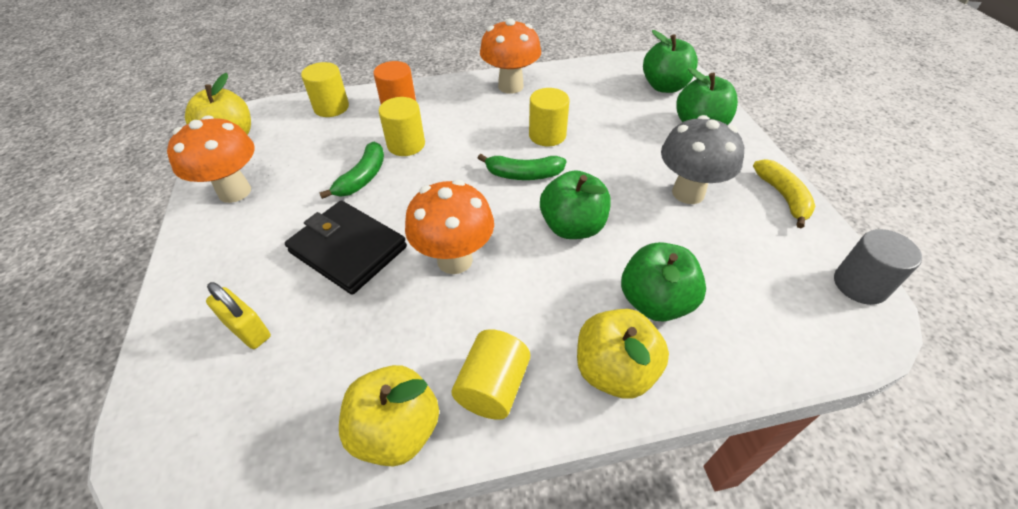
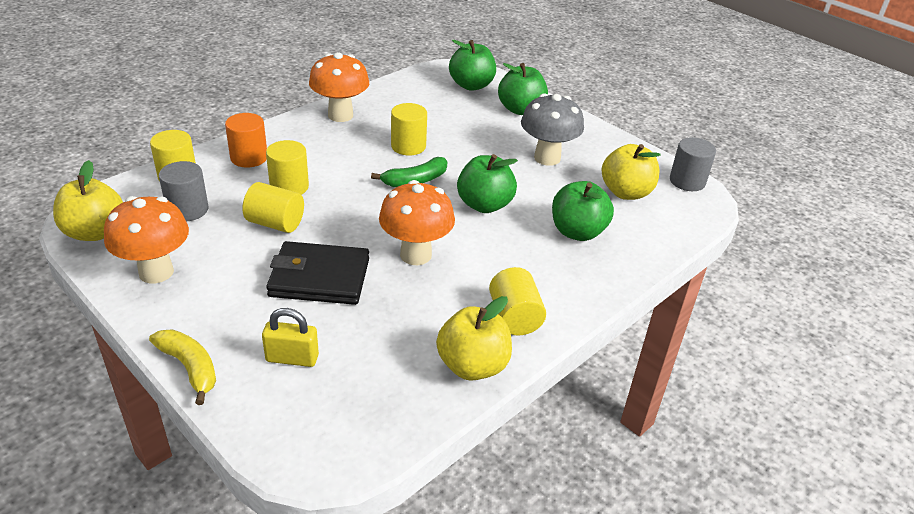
camera: 35 degrees left, 10 degrees down
green banana [319,142,384,199] -> yellow cylinder [242,182,304,233]
yellow apple [577,309,669,399] -> yellow apple moved to [602,144,661,200]
yellow banana [753,159,816,228] -> yellow banana moved to [149,329,216,405]
none -> grey cylinder [159,161,208,221]

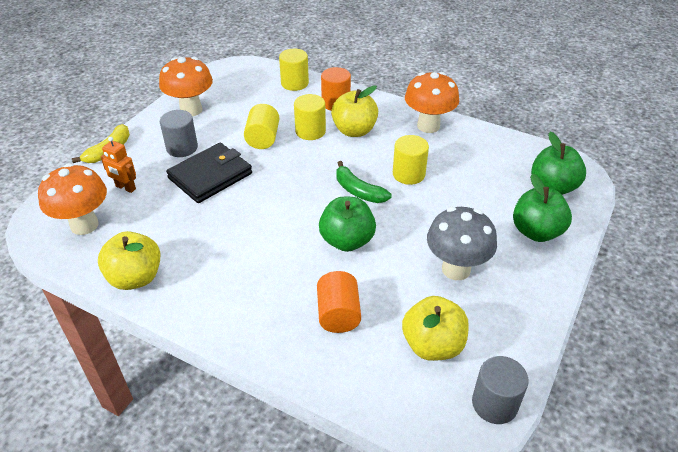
camera: 75 degrees right, 5 degrees up
yellow apple [53,160,123,241] -> yellow apple moved to [331,85,378,137]
grey cylinder [159,161,208,221] -> grey cylinder moved to [160,110,198,157]
yellow padlock [262,308,319,367] -> orange robot [101,137,136,193]
black wallet [266,241,369,305] -> black wallet turned 60 degrees clockwise [166,143,252,203]
orange mushroom [379,180,455,265] -> orange mushroom moved to [38,163,107,235]
yellow cylinder [489,267,546,336] -> none
green apple [552,181,614,241] -> orange cylinder [317,271,361,333]

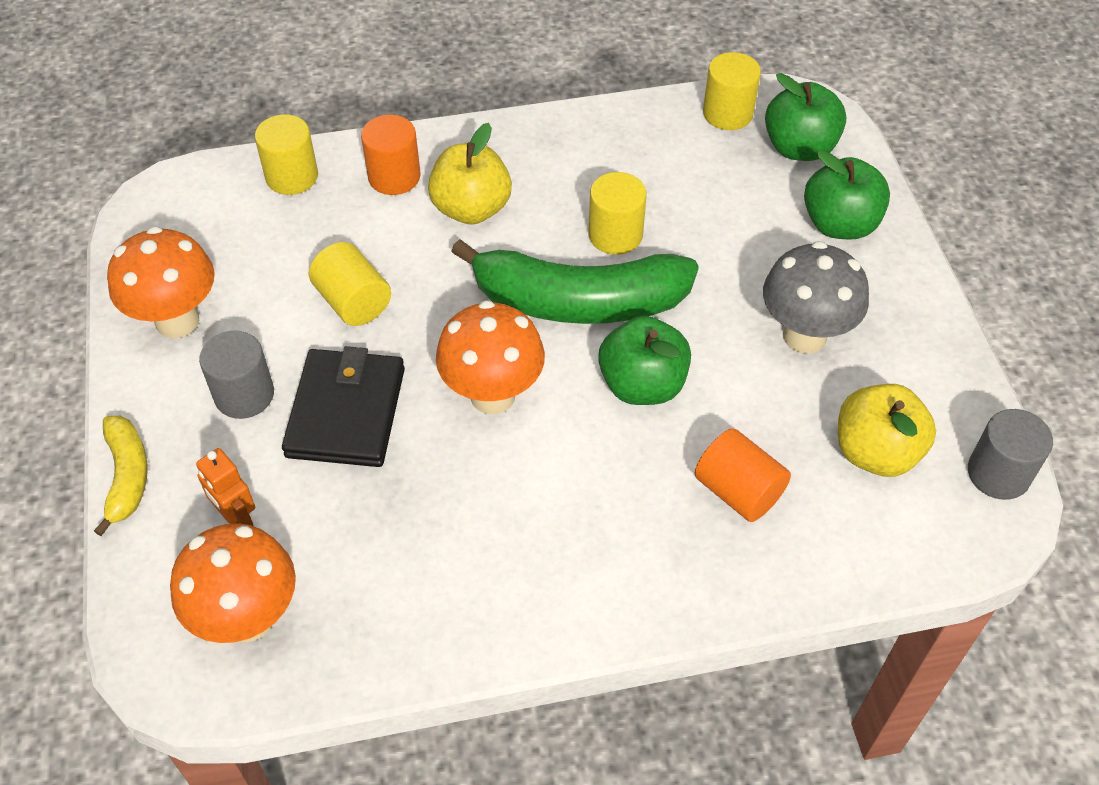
camera: 40 degrees left, 10 degrees up
yellow apple [98,231,161,290] -> none
orange robot [101,137,136,193] -> orange robot turned 60 degrees clockwise [196,448,255,526]
yellow cylinder [294,94,326,140] -> yellow cylinder moved to [703,52,761,130]
green banana [336,161,392,203] -> green banana [451,239,699,324], size x1.98
orange mushroom [405,72,459,133] -> orange mushroom moved to [436,300,545,415]

